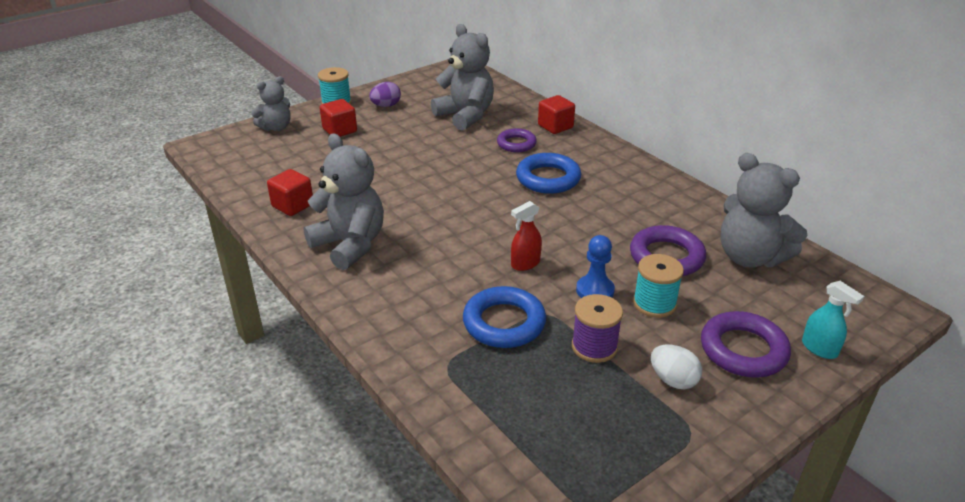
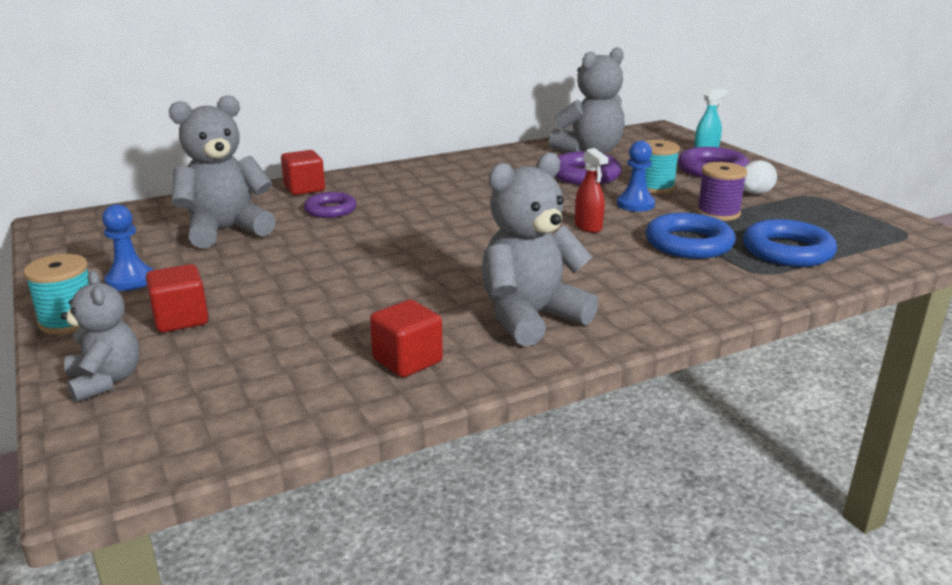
camera: 80 degrees left, 10 degrees down
purple egg [369,82,401,107] -> blue pawn [102,204,153,291]
blue ring [516,153,581,194] -> blue ring moved to [743,219,837,267]

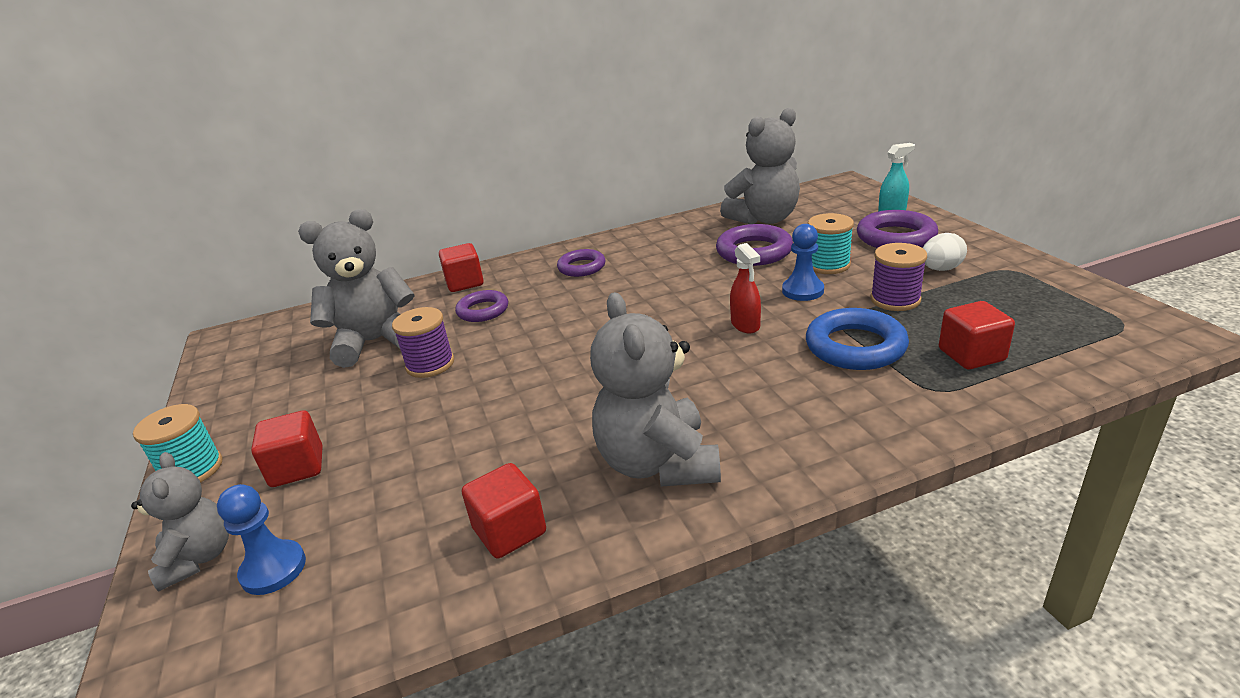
camera: 10 degrees right, 5 degrees up
blue pawn [102,204,153,291] -> blue pawn moved to [217,484,306,595]
grey teddy bear [482,152,599,346] -> grey teddy bear turned 75 degrees counterclockwise [590,292,721,487]
blue ring [743,219,837,267] -> red cube [939,301,1015,369]
none -> purple spool [392,307,454,378]
none -> purple ring [557,249,606,277]

